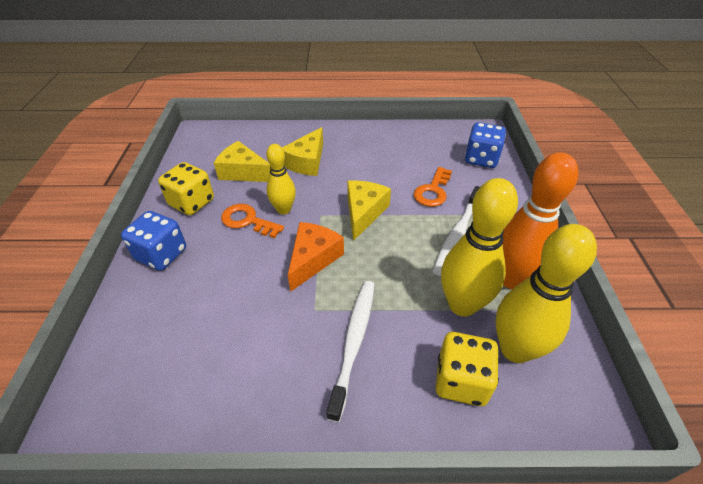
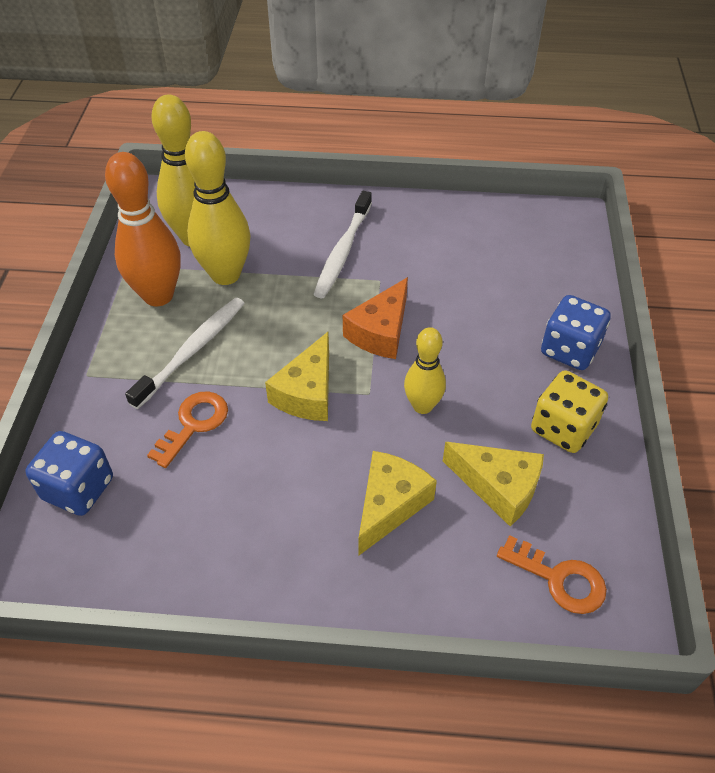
camera: 175 degrees left, 5 degrees up
orange key [221,204,284,238] -> orange key moved to [497,535,607,614]
yellow dice [435,332,499,406] -> none

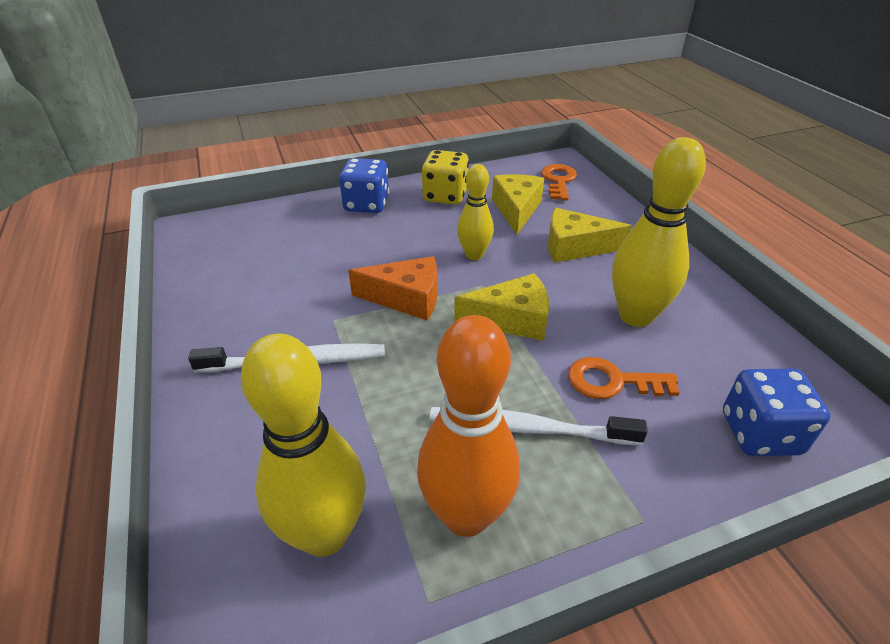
camera: 115 degrees left, 10 degrees down
yellow bowling pin [185,131,251,285] -> yellow bowling pin moved to [612,137,706,327]

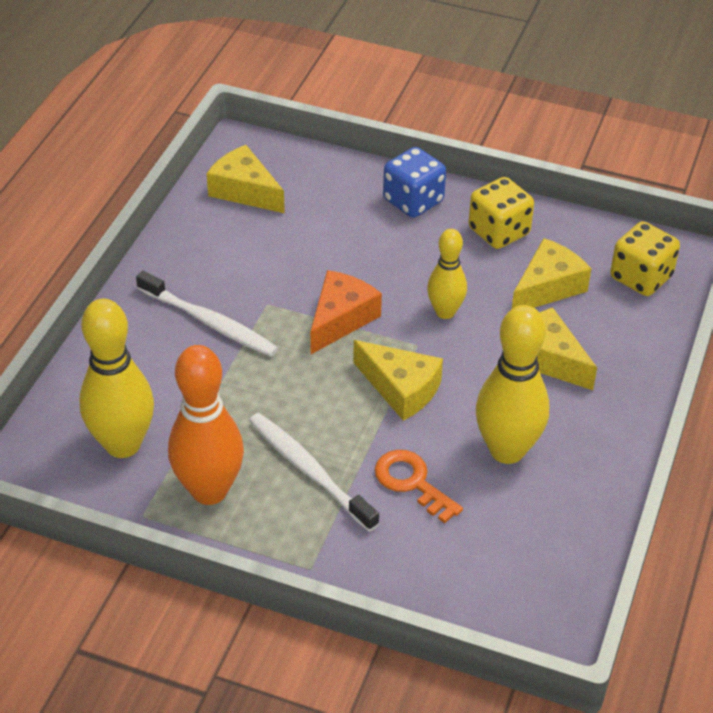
camera: 40 degrees right, 5 degrees up
orange cheese [348,256,437,321] -> orange cheese turned 105 degrees counterclockwise [310,270,382,354]
orange key [541,164,577,200] -> yellow dice [610,221,680,296]
blue dice [723,369,830,456] -> none
none -> yellow cheese [207,145,285,213]

